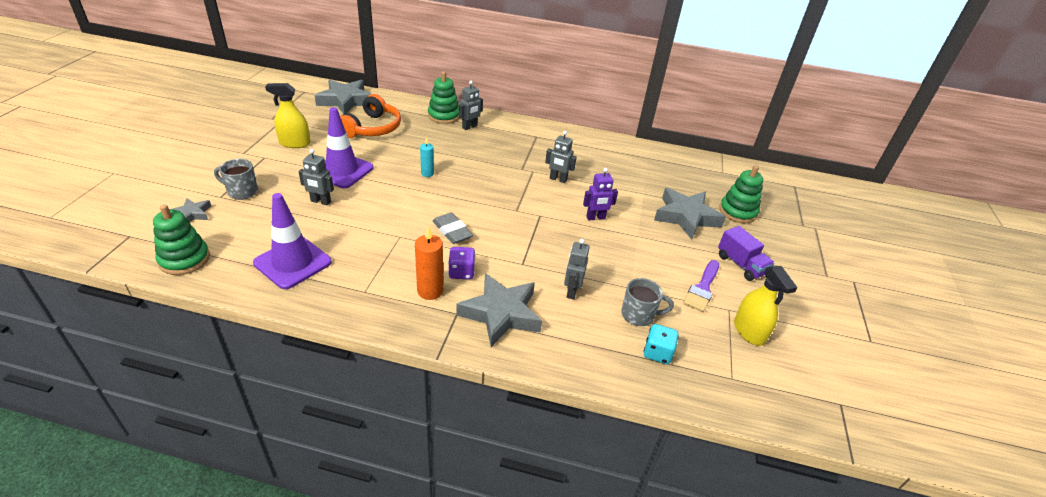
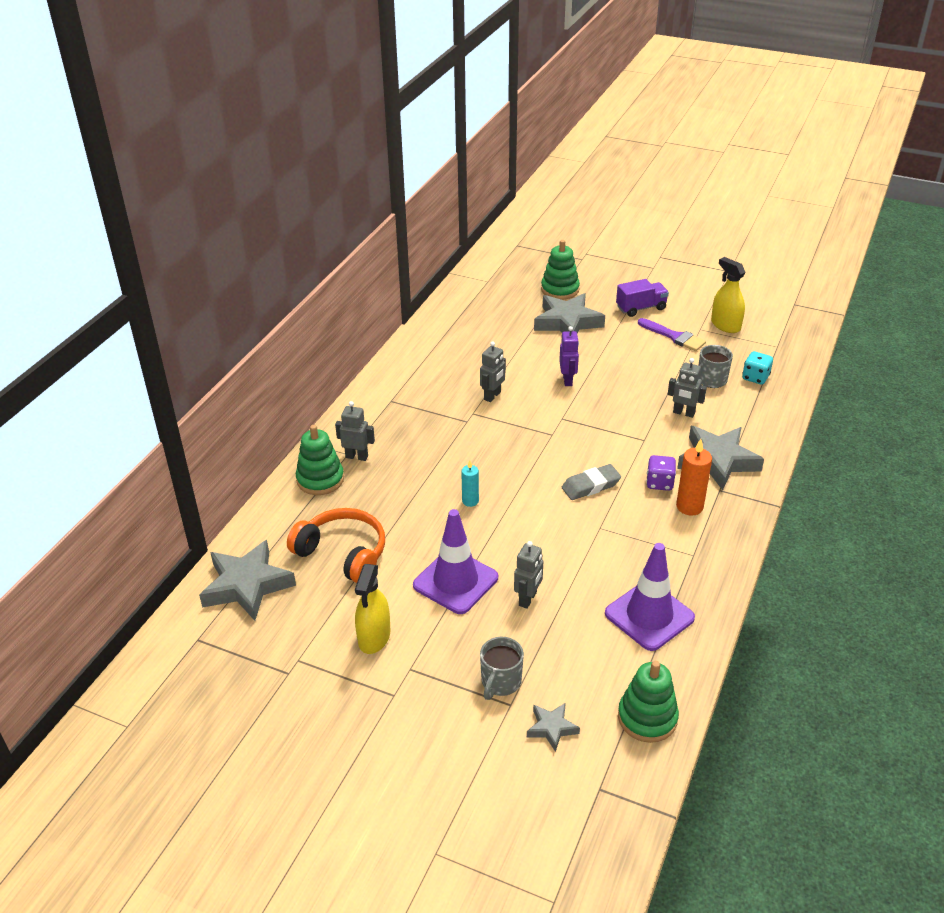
camera: 75 degrees left, 0 degrees up
grey robot [459,81,483,130] -> grey robot turned 45 degrees counterclockwise [335,401,375,461]
yellow spray bottle [734,266,798,346] -> yellow spray bottle turned 120 degrees counterclockwise [711,257,745,333]

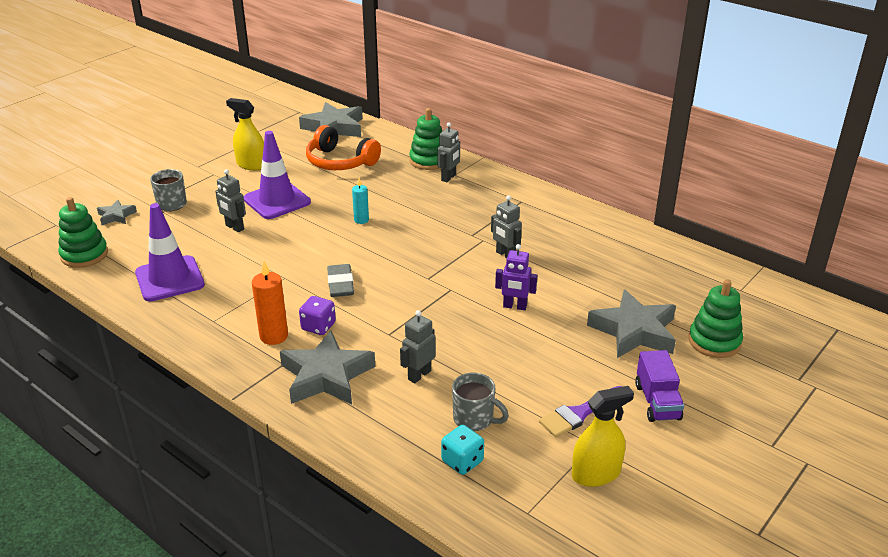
camera: 105 degrees right, 5 degrees down
orange headphones [287,508,385,583] -> orange headphones turned 75 degrees clockwise [306,125,381,170]

